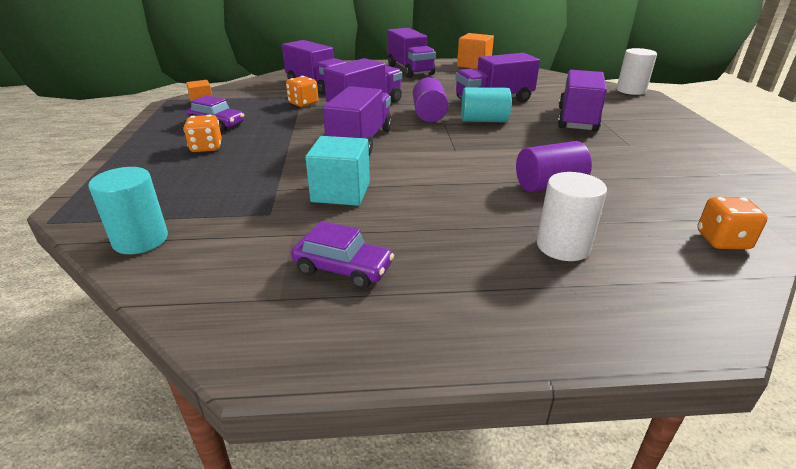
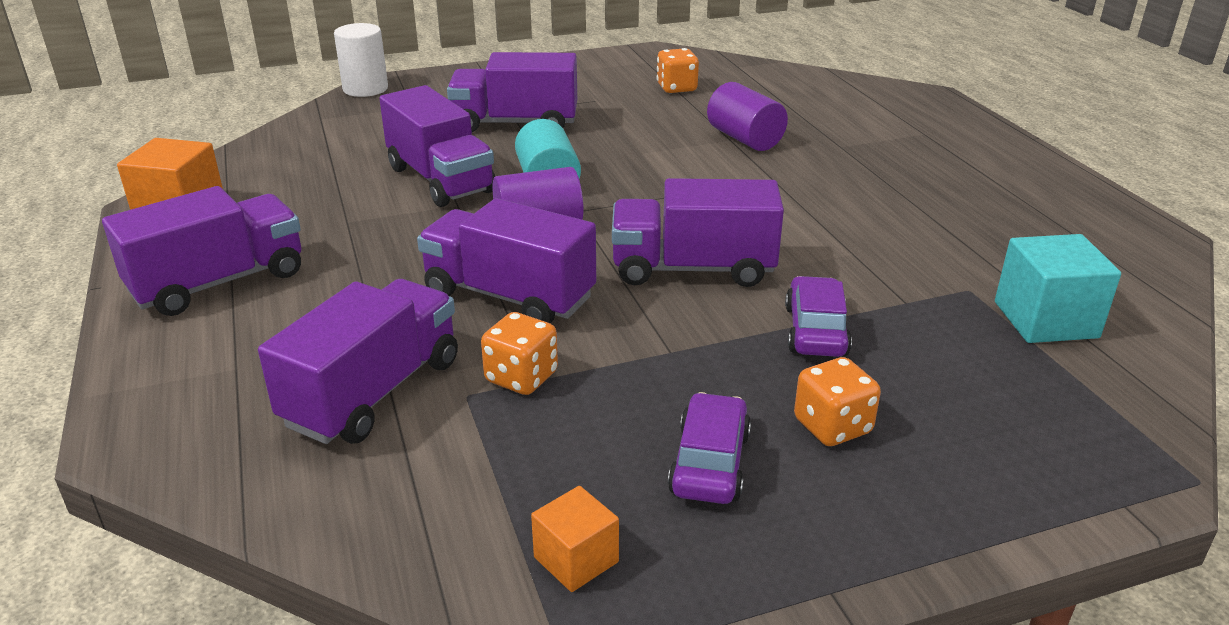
camera: 105 degrees left, 0 degrees up
turquoise cylinder [88,167,168,254] -> none
purple car [291,221,394,289] -> purple car moved to [785,276,852,357]
turquoise cube [305,136,370,206] -> turquoise cube moved to [995,234,1121,343]
white cylinder [537,172,607,261] -> none
orange dice [697,197,768,249] -> orange dice moved to [657,48,699,93]

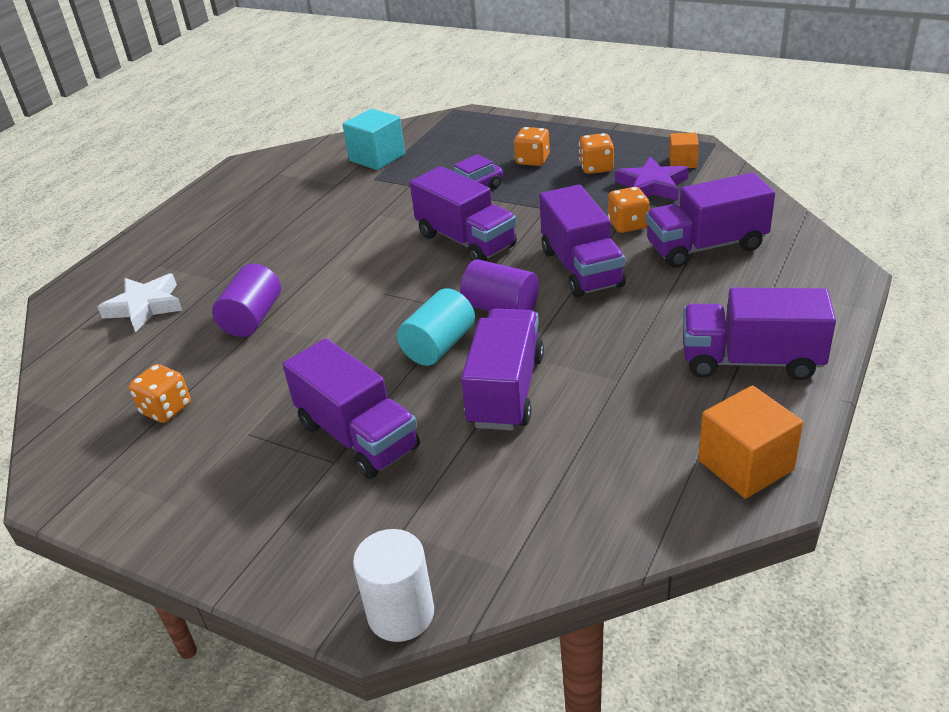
camera: 130 degrees left, 5 degrees up
purple car [668,392,751,504] -> orange dice [579,133,614,174]
none -> white star [98,274,183,332]
none -> purple star [615,157,689,200]

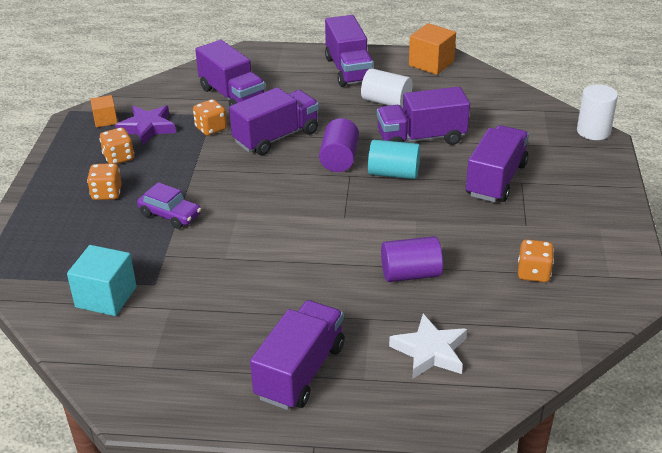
camera: 115 degrees left, 0 degrees up
purple truck [410,166,517,261] -> purple truck moved to [250,300,345,410]
none -> white cylinder [361,69,413,109]

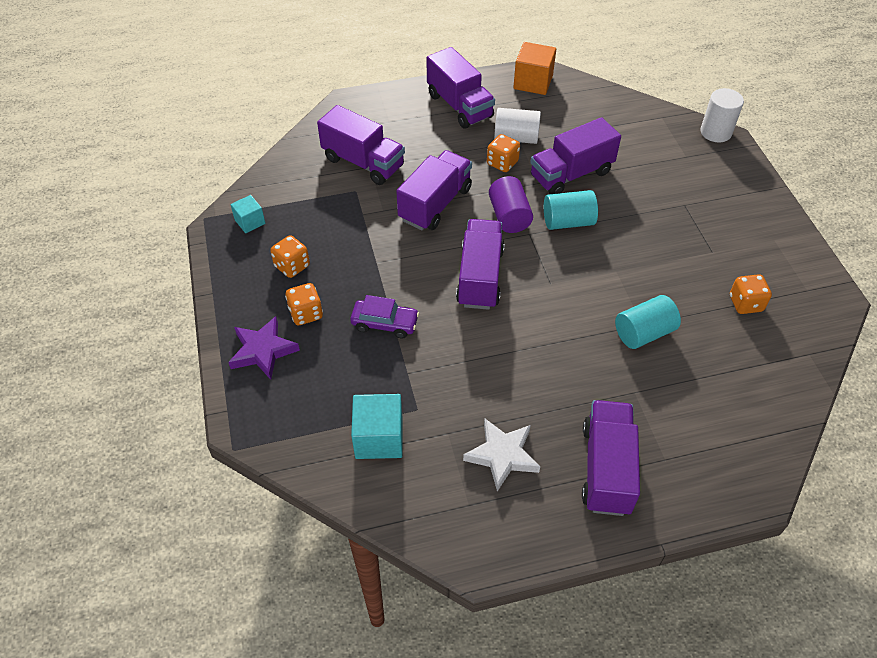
camera: 20 degrees left, 15 degrees up
orange cube [90,95,118,127] -> turquoise cube [231,195,265,233]
purple star [115,106,176,145] -> purple star moved to [228,316,300,380]
orange dice [193,99,227,136] -> orange dice moved to [487,134,520,172]
purple cylinder [381,236,443,282] -> turquoise cylinder [615,295,681,349]
white star [389,314,467,379] -> white star moved to [463,418,540,492]
purple truck [466,125,529,202] -> purple truck moved to [456,219,505,310]

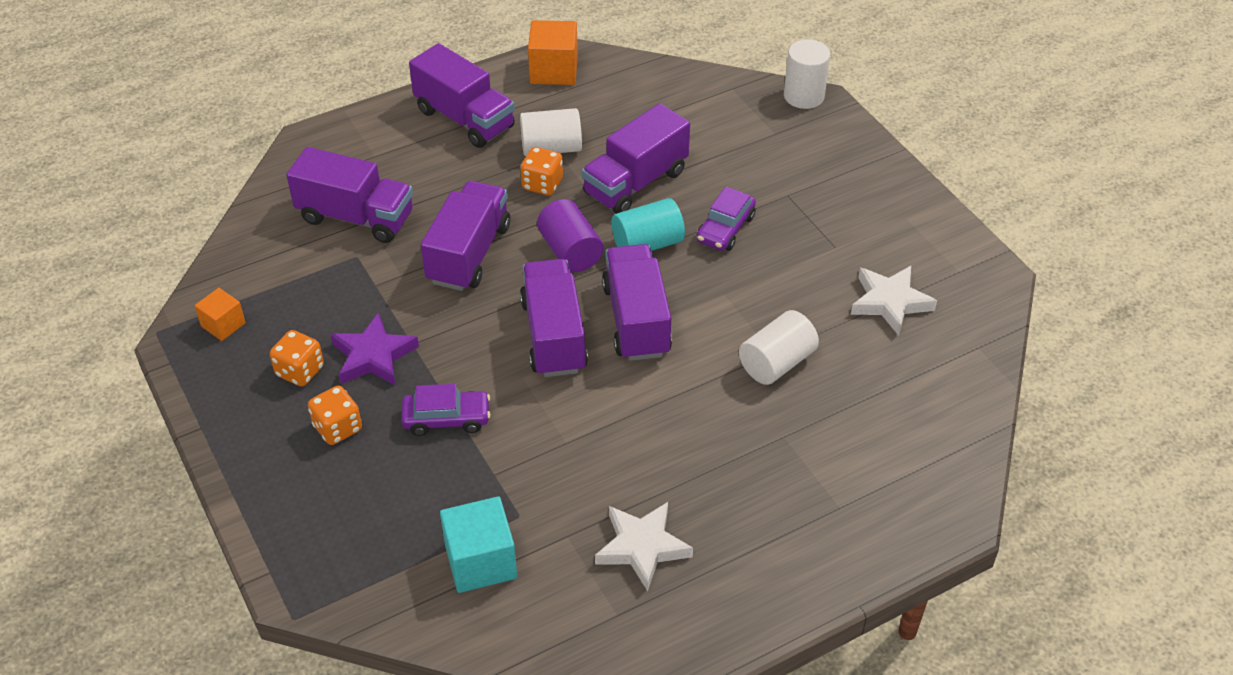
camera: 15 degrees left, 5 degrees down
purple star [228,316,300,380] -> purple star moved to [331,312,419,386]
turquoise cube [231,195,265,233] -> orange cube [195,288,246,341]
purple truck [582,400,640,516] -> purple truck moved to [602,244,672,361]
turquoise cylinder [615,295,681,349] -> white cylinder [739,310,819,385]
orange dice [730,274,772,314] -> white star [851,266,937,336]
none -> purple car [696,187,756,251]

